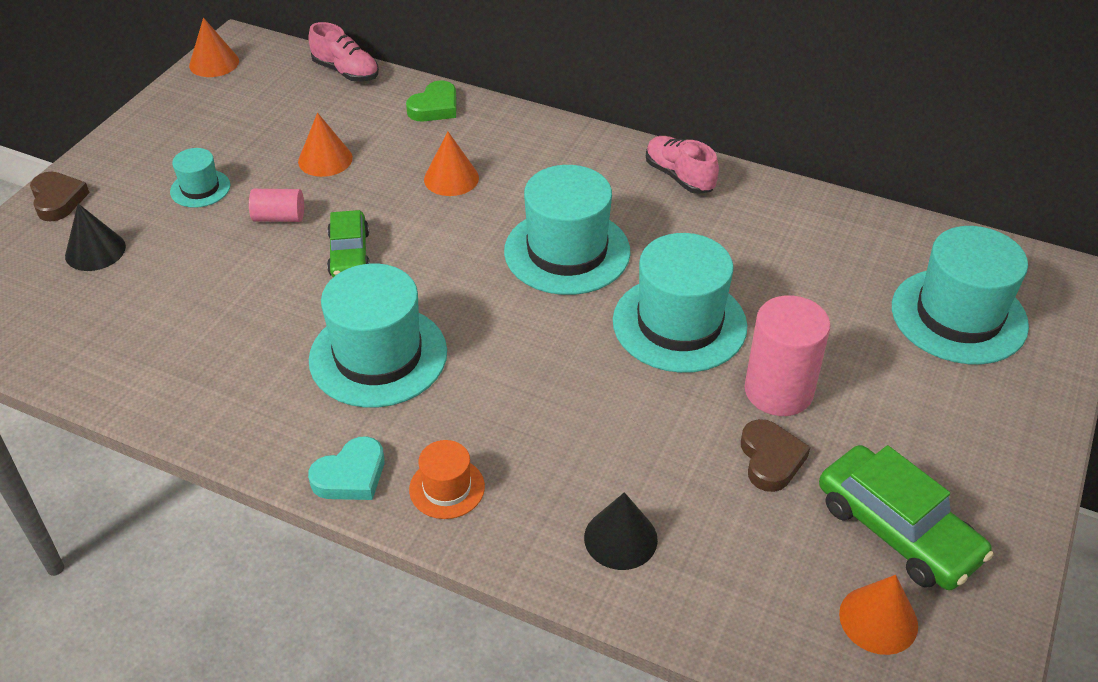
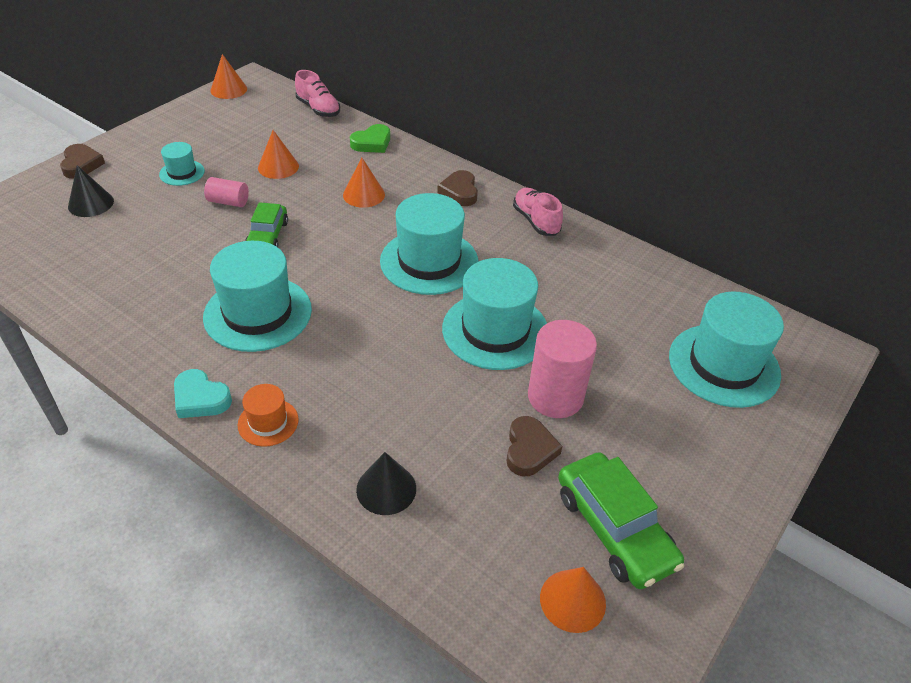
camera: 10 degrees right, 0 degrees up
turquoise heart [308,436,384,500] -> turquoise heart turned 60 degrees clockwise [174,369,232,418]
none -> brown heart [437,170,478,206]

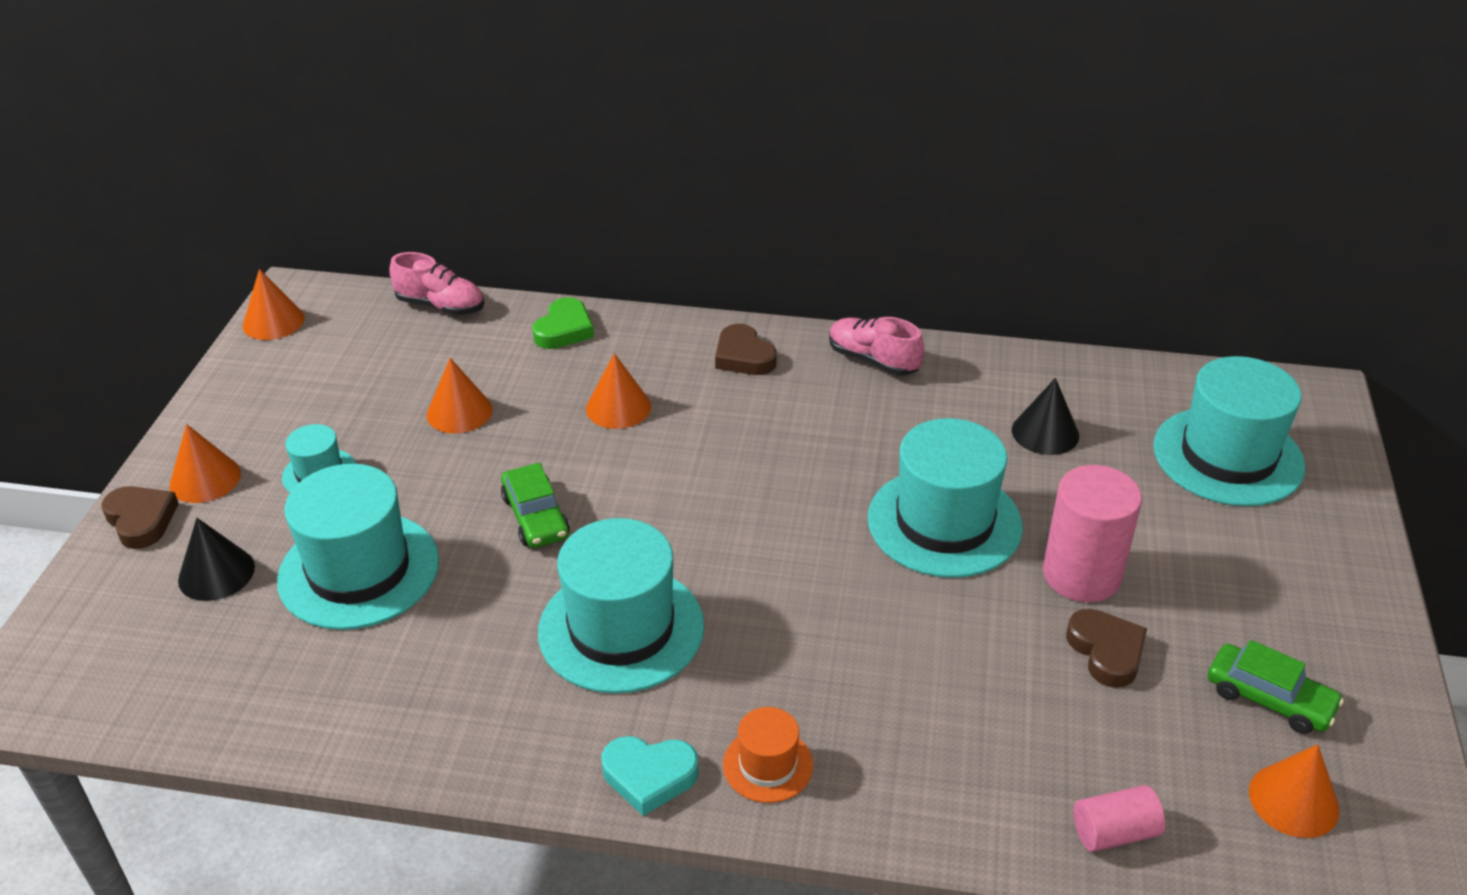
camera: 25 degrees left, 5 degrees down
pink cylinder [204,177,249,207] -> pink cylinder moved to [1073,785,1165,852]
black cone [356,452,416,515] -> black cone moved to [1012,378,1079,455]
turquoise hat [380,193,478,295] -> turquoise hat moved to [277,464,439,630]
green car [558,452,684,589] -> green car [1208,640,1344,734], size x0.65
none -> orange cone [170,424,241,503]

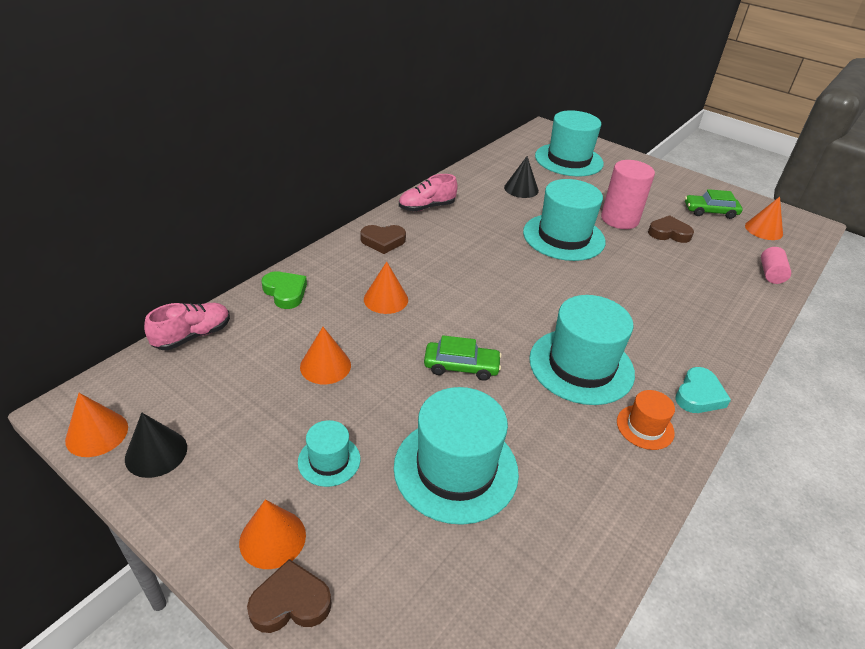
camera: 65 degrees left, 0 degrees up
black cone [178,518,255,601] -> black cone moved to [125,413,187,478]
orange hat [723,707,813,803] -> orange hat moved to [617,390,675,450]
green car [1208,640,1344,734] -> green car turned 150 degrees counterclockwise [685,189,743,219]

